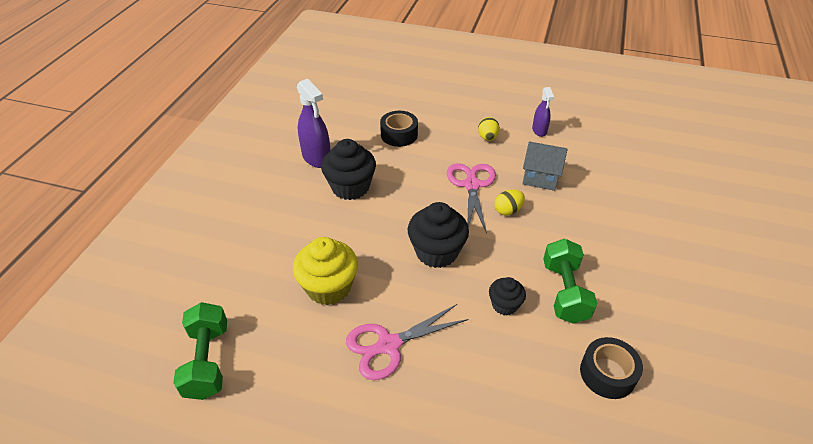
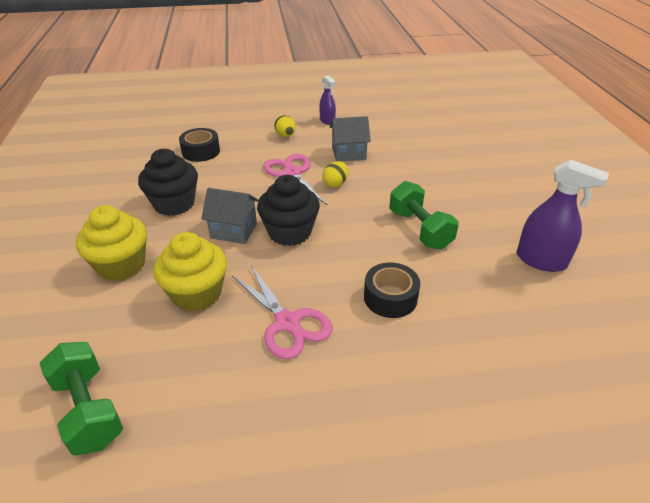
camera: 25 degrees left, 5 degrees down
purple spray bottle [297,79,330,168] -> purple spray bottle moved to [517,160,609,272]
pink scissors [346,304,469,380] -> pink scissors turned 75 degrees counterclockwise [232,266,333,359]
black cupcake [489,277,526,315] -> none
black tape [580,337,643,399] -> black tape moved to [364,262,420,318]
none -> yellow cupcake [76,205,147,281]
none -> grey house [201,188,259,244]

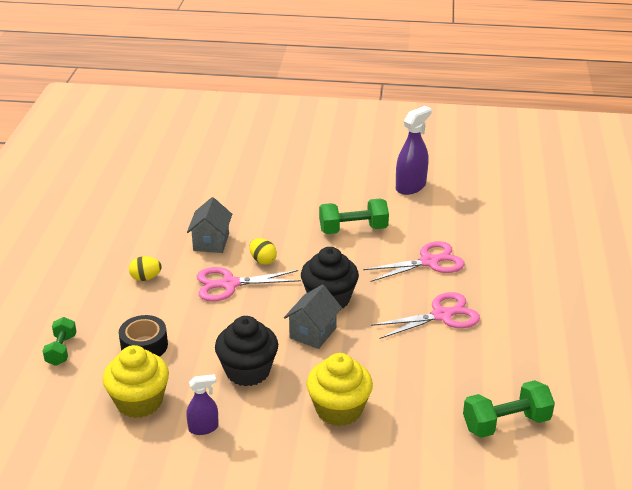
camera: 75 degrees left, 5 degrees down
yellow cupcake [153,232,227,312] -> yellow cupcake moved to [103,345,169,418]
purple spray bottle [319,75,336,125] -> purple spray bottle moved to [186,374,219,435]
black tape [364,262,420,318] -> pink scissors [363,241,465,282]
none -> green dumbbell [42,317,77,366]

